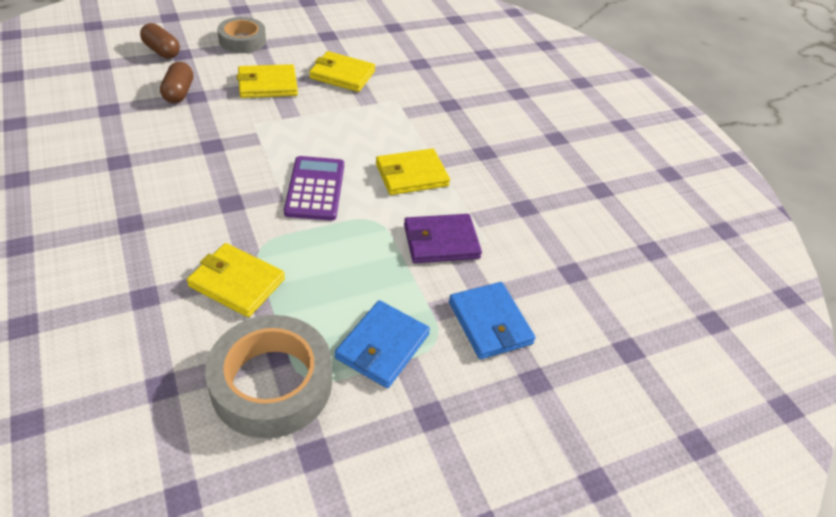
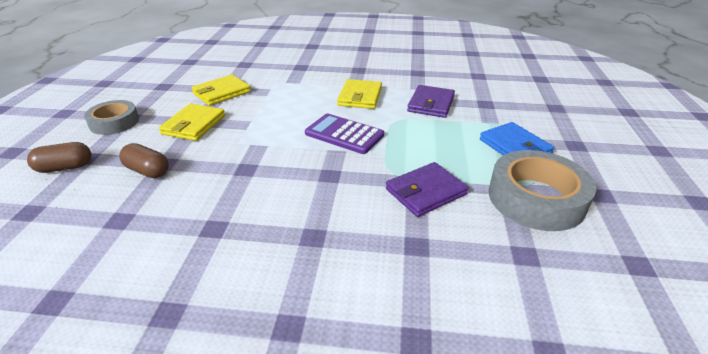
camera: 55 degrees left, 10 degrees down
yellow wallet [187,243,285,317] -> purple wallet [386,162,469,217]
blue wallet [449,282,536,359] -> none

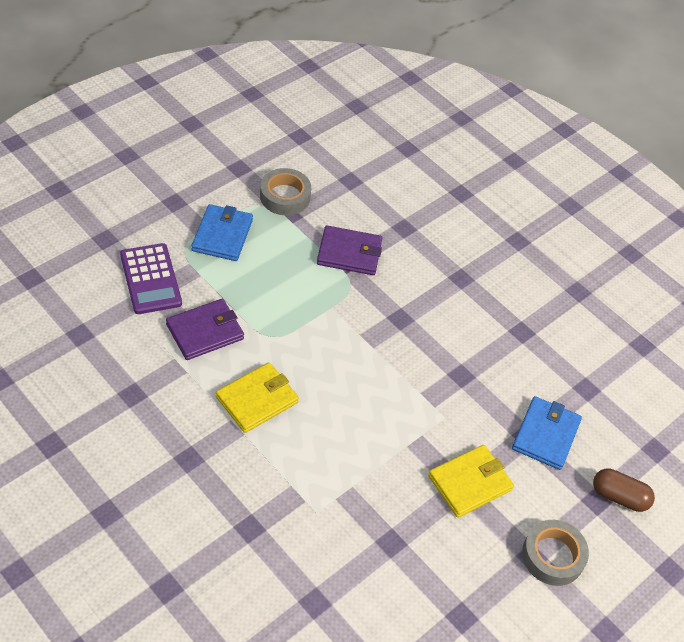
camera: 145 degrees left, 15 degrees up
brown capsule [119,143,169,178] -> blue wallet [512,396,582,470]
yellow wallet [192,74,251,106] -> none
purple calculator [305,114,384,154] -> purple calculator moved to [120,243,182,314]
grey tape [489,150,596,231] -> grey tape [260,168,311,215], size x0.63

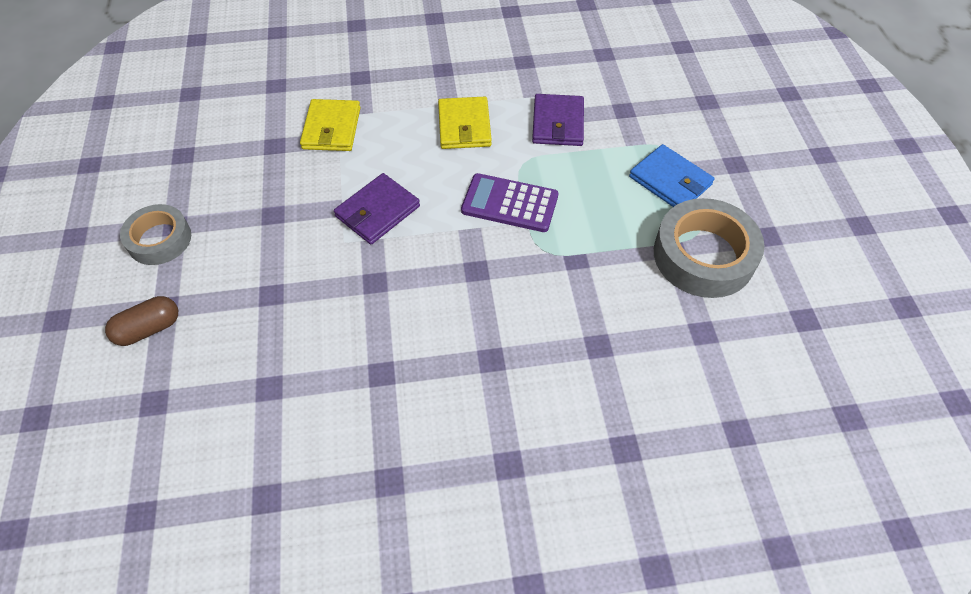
camera: 130 degrees right, 5 degrees up
purple calculator [120,243,182,314] -> purple calculator moved to [461,173,558,232]
grey tape [260,168,311,215] -> grey tape [654,198,765,298], size x1.59
purple wallet [317,226,382,275] -> purple wallet moved to [334,173,420,245]
yellow wallet [428,445,514,518] -> yellow wallet moved to [300,99,361,151]
blue wallet [512,396,582,470] -> none

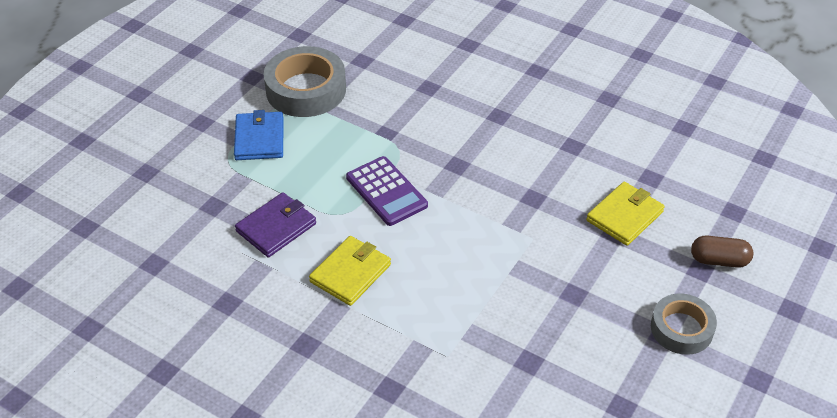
camera: 140 degrees left, 10 degrees down
yellow wallet [300,99,361,151] -> yellow wallet moved to [586,182,665,246]
purple wallet [334,173,420,245] -> none

